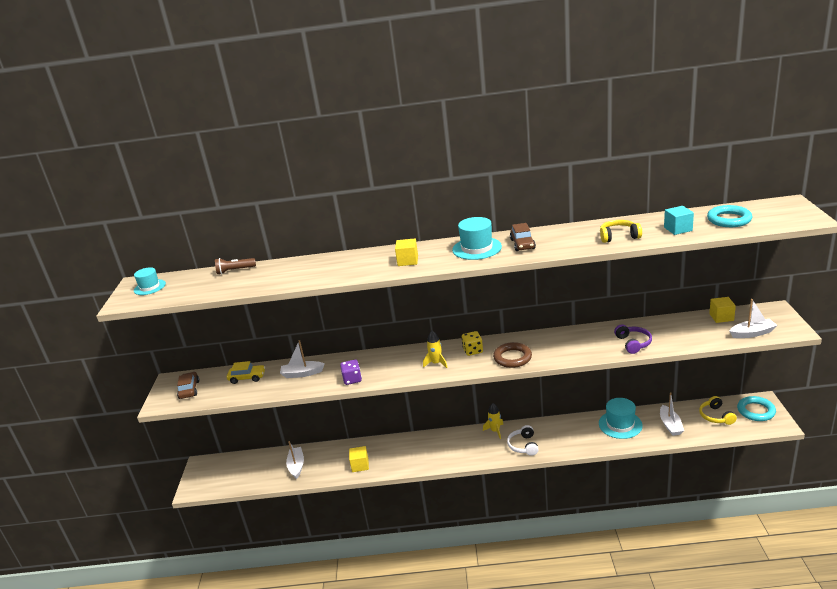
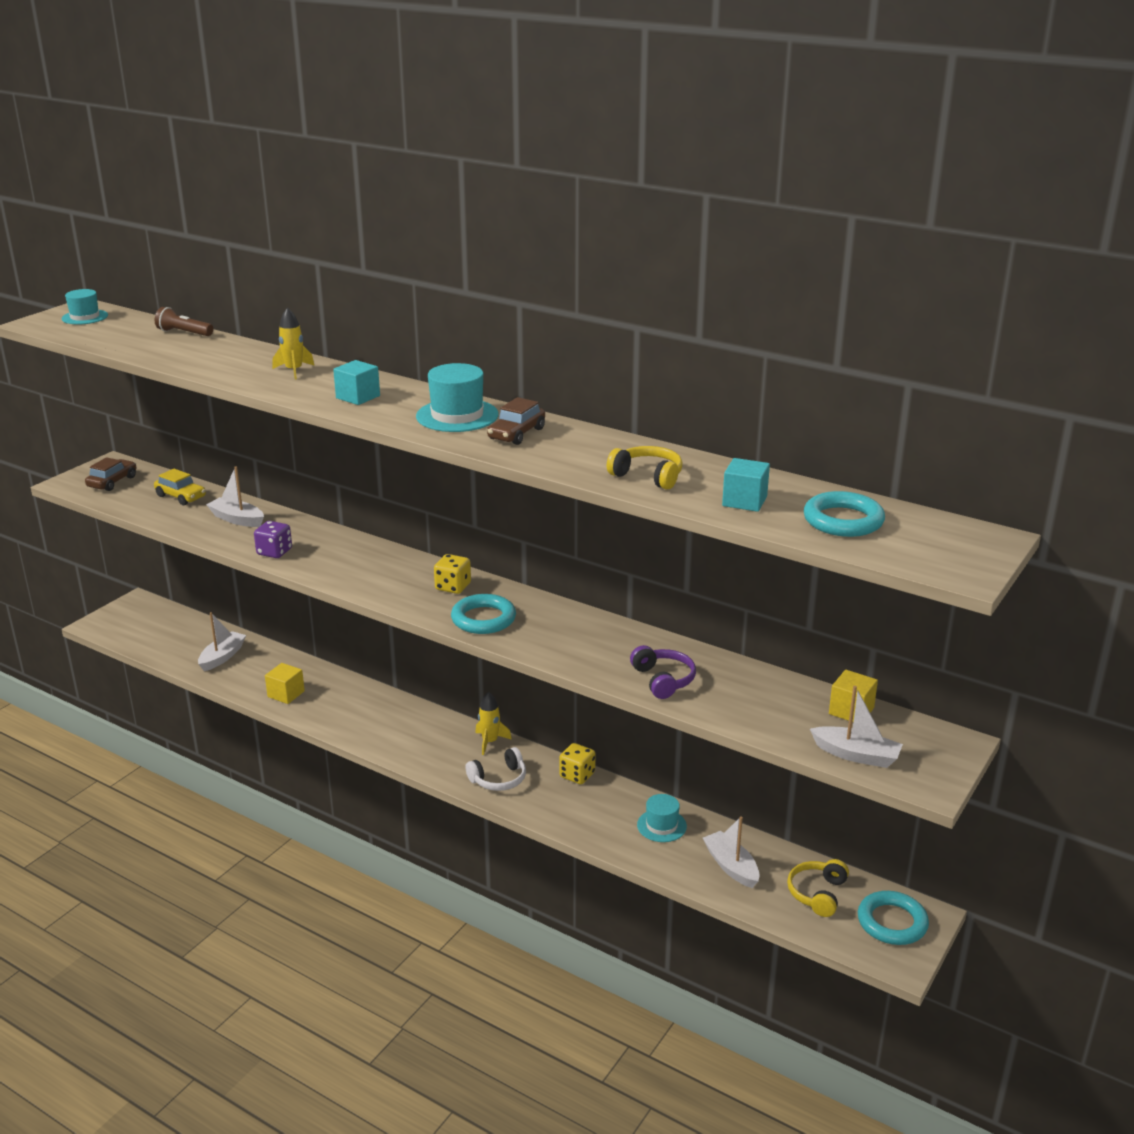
camera: 30 degrees right, 0 degrees up
yellow cube [395,239,418,266] -> turquoise cube [333,360,380,405]
yellow rocket [423,331,448,368] -> yellow rocket moved to [272,307,315,379]
brown ring [493,342,532,368] -> turquoise ring [451,594,516,634]
white headphones [507,425,539,456] -> white headphones turned 150 degrees counterclockwise [466,747,526,791]
turquoise hat [599,398,643,439] -> turquoise hat [637,794,687,842], size x0.65
purple headphones [614,324,652,354] -> purple headphones turned 45 degrees counterclockwise [630,645,696,699]
white boat [660,392,684,436] -> white boat turned 120 degrees clockwise [703,816,759,888]
none -> yellow dice [559,743,596,784]

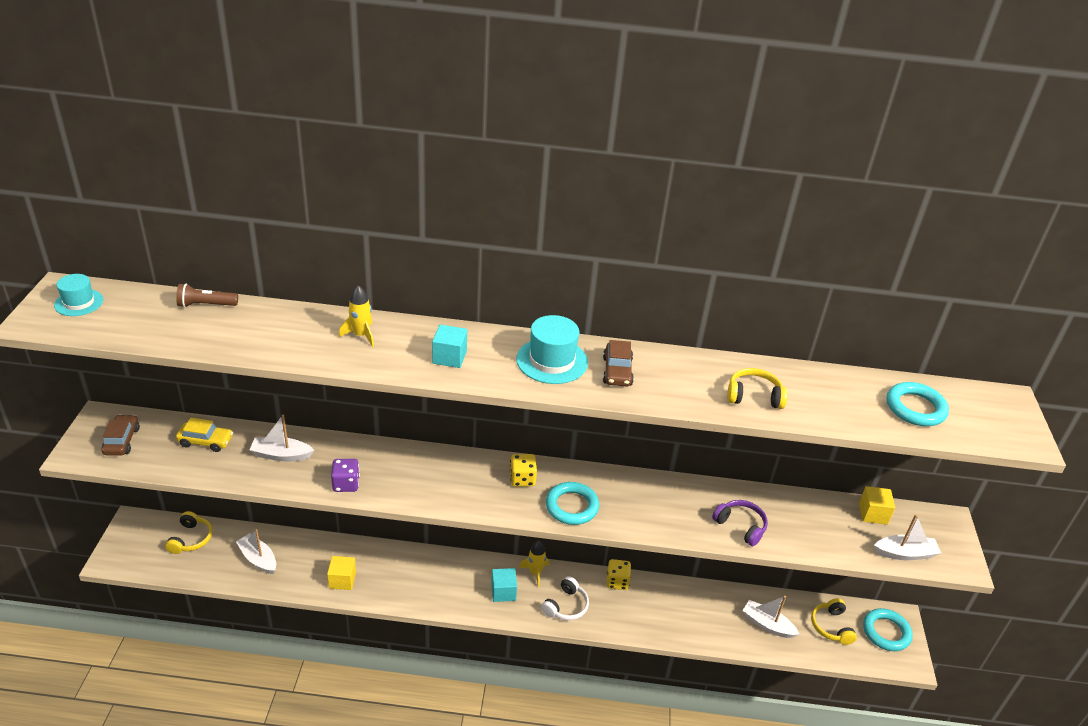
camera: 30 degrees left, 10 degrees up
white boat [198,612,246,671] -> white boat turned 45 degrees counterclockwise [236,529,276,574]
turquoise hat [637,794,687,842] -> none
turquoise cube [722,458,770,512] -> turquoise cube moved to [491,568,517,602]
none -> yellow headphones [165,511,212,554]

